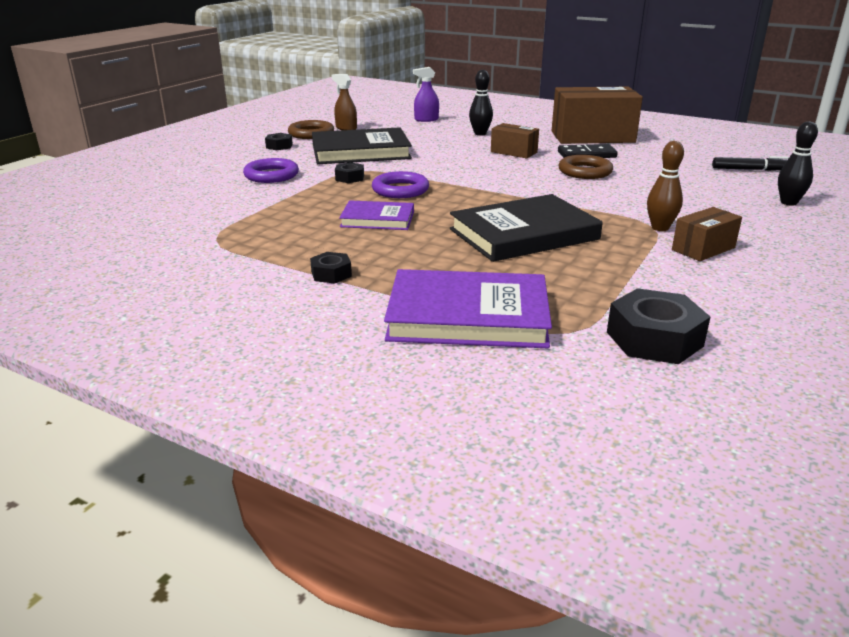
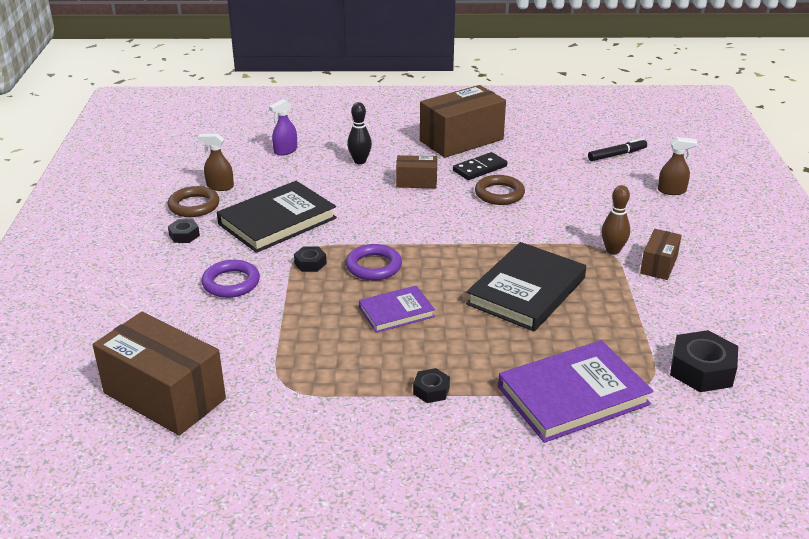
camera: 30 degrees left, 5 degrees up
black bowling pin [778,121,818,206] -> brown spray bottle [658,137,697,195]
none -> brown box [93,312,226,436]

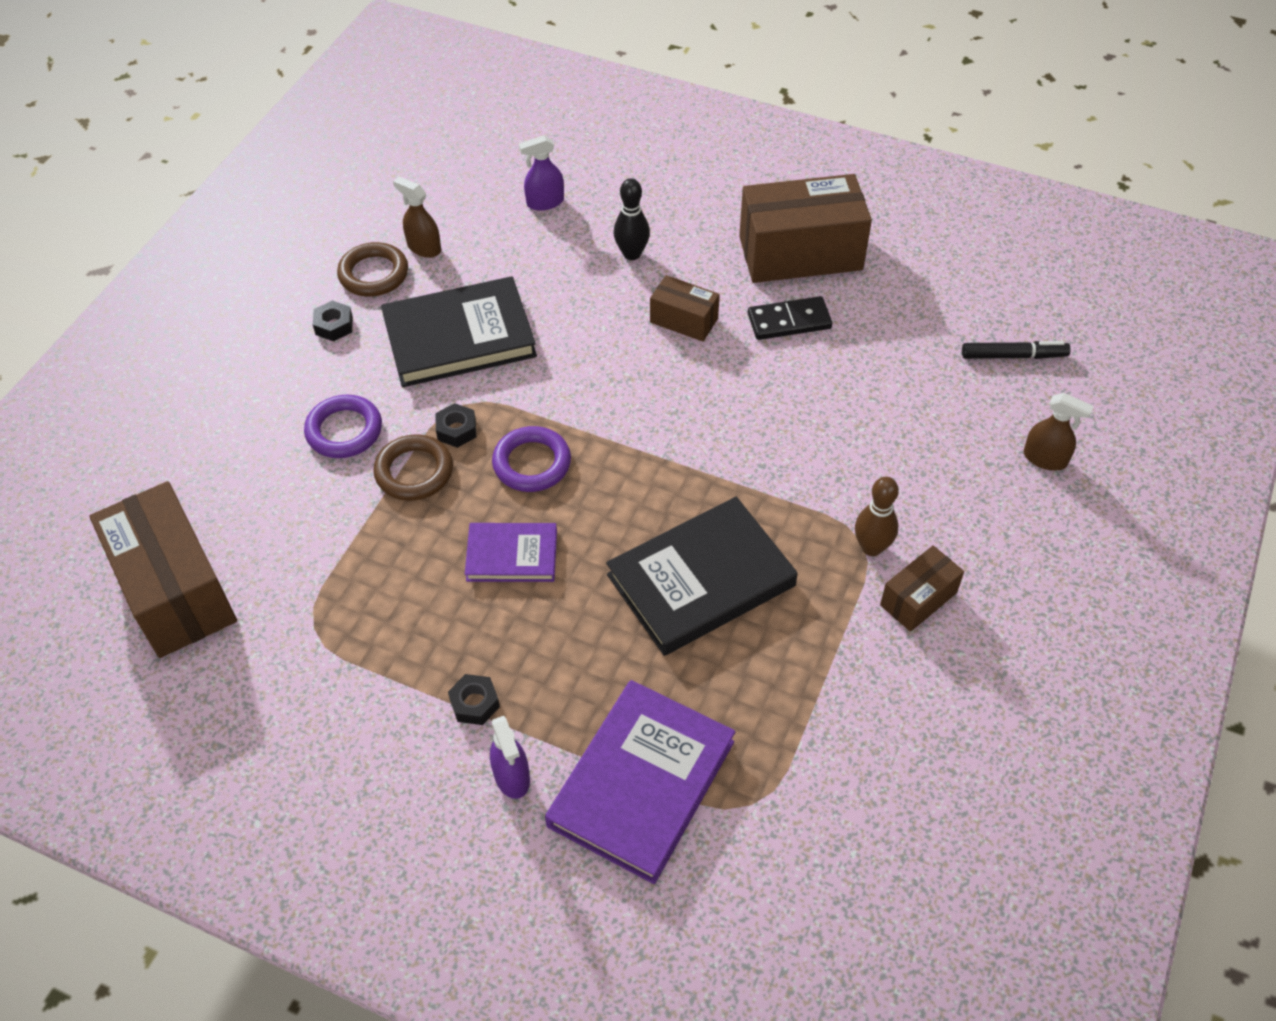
camera: 25 degrees right, 20 degrees up
brown ring [475,175,525,205] -> brown ring moved to [373,434,453,501]
purple book [498,340,653,443] -> purple book turned 60 degrees counterclockwise [545,680,735,884]
black nut [670,330,738,392] -> none
none -> purple spray bottle [490,716,530,799]

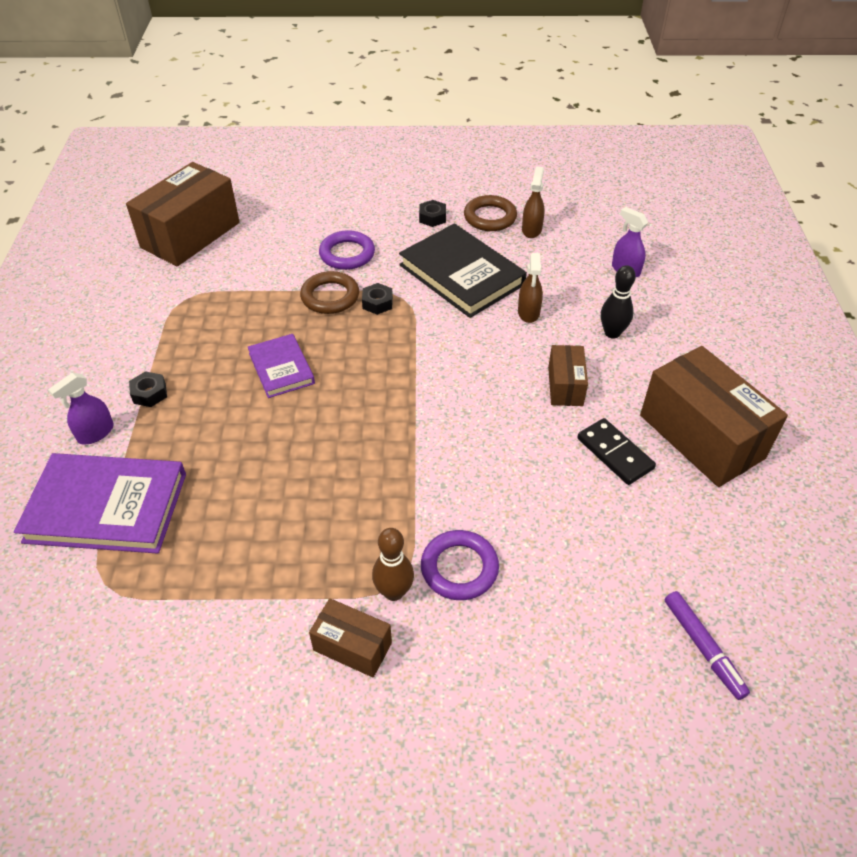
camera: 65 degrees right, 5 degrees down
purple ring [492,426,571,492] -> purple ring moved to [421,530,499,600]
black book [606,497,798,656] -> none
black marker [962,341,1071,359] -> purple marker [665,591,750,700]
brown spray bottle [1023,393,1094,471] -> brown spray bottle moved to [518,253,543,323]

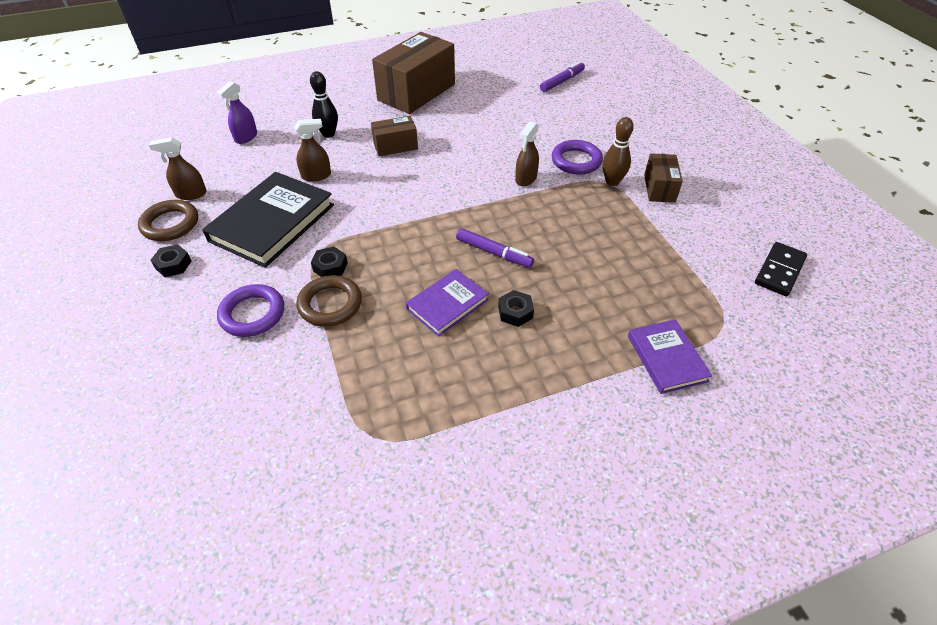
camera: 110 degrees left, 0 degrees up
purple book [14,453,186,554] -> purple book [628,319,712,394], size x0.57
purple spray bottle [48,373,114,444] -> none
brown box [126,162,240,266] -> none
black nut [129,371,167,407] -> black nut moved to [498,290,534,327]
black domino [577,418,656,485] -> black domino moved to [755,242,807,296]
none -> purple marker [456,228,534,268]
none -> brown spray bottle [515,121,539,186]

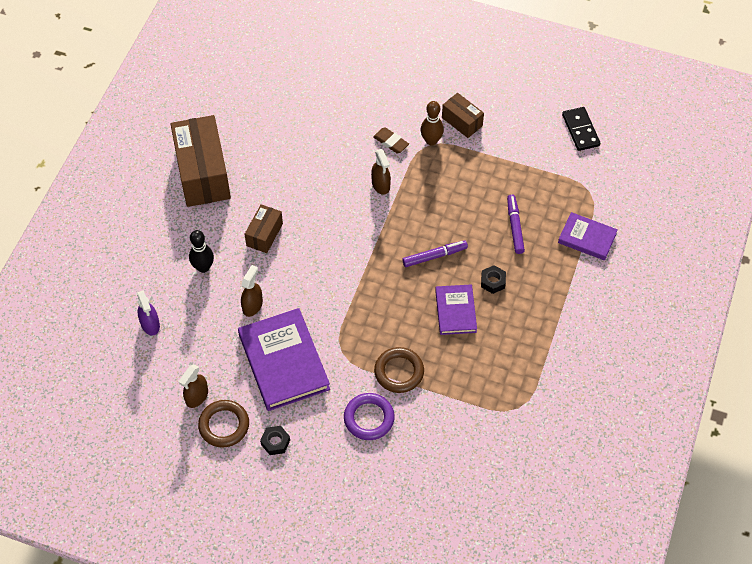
camera: 50 degrees left, 10 degrees up
black book [202,172,334,268] -> purple book [238,308,330,411]
black nut [311,246,348,277] -> none
purple marker [540,61,585,92] -> purple marker moved to [507,194,525,254]
purple ring [552,140,603,175] -> brown eraser [373,127,409,153]

